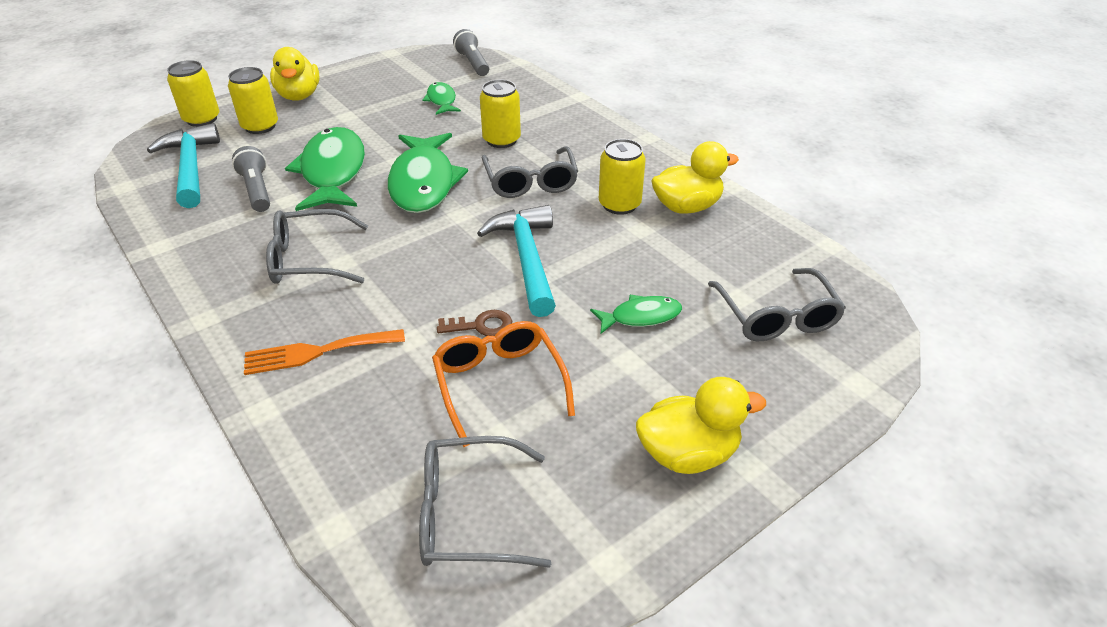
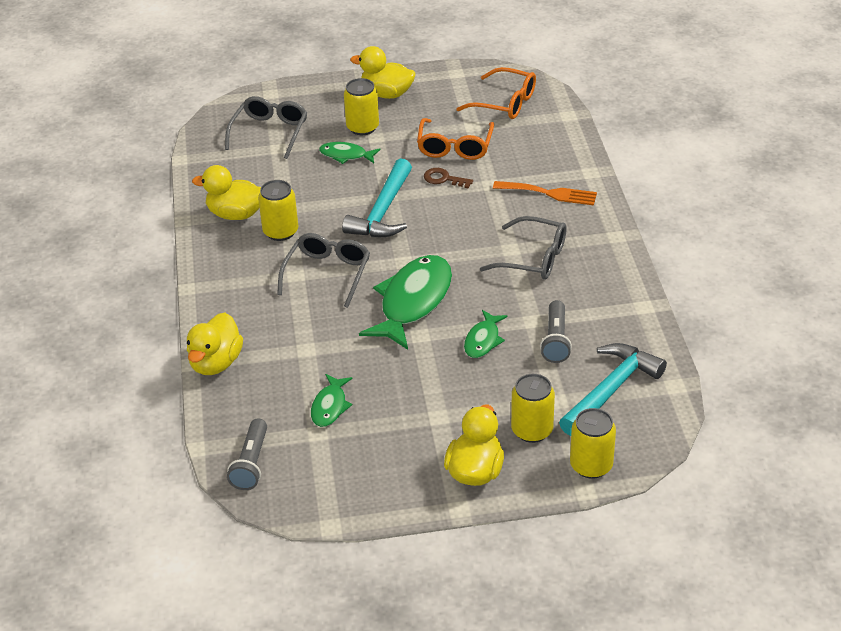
camera: 150 degrees left, 0 degrees up
turquoise hammer [147,123,220,208] -> turquoise hammer turned 150 degrees counterclockwise [559,343,667,436]
green fish [285,127,365,211] -> green fish [464,310,508,358], size x0.51
grey glasses [419,436,551,568] -> orange glasses [456,67,536,119]
yellow can [480,79,521,148] -> yellow can moved to [344,78,379,135]
none -> yellow duck [187,313,243,375]

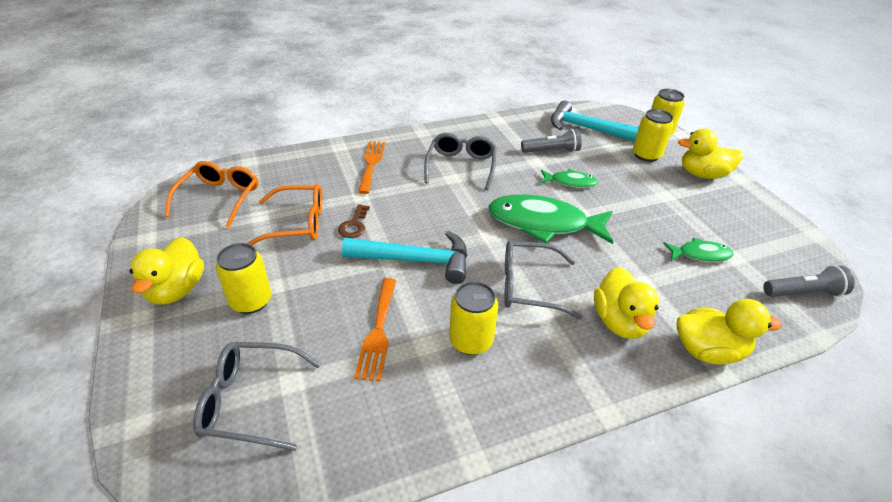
camera: 105 degrees left, 0 degrees up
yellow duck [192,165,261,220] -> yellow duck moved to [594,267,659,339]
green fish [319,142,380,164] -> none
none -> orange fork [354,278,397,381]

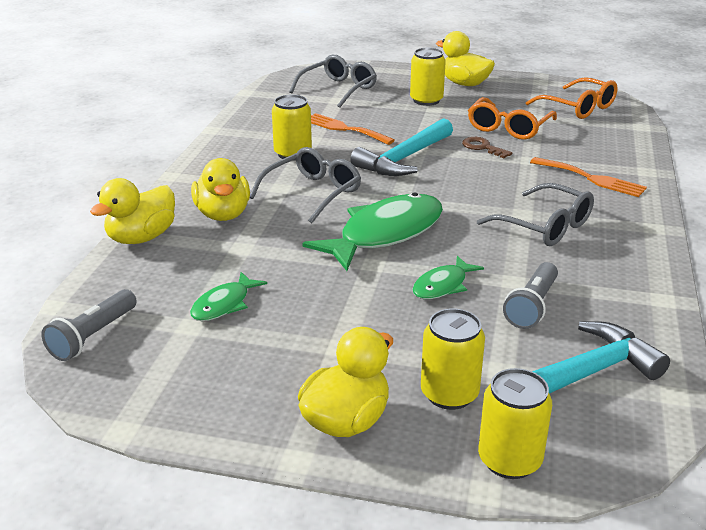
camera: 125 degrees right, 10 degrees down
yellow duck [594,267,659,339] -> yellow duck turned 135 degrees counterclockwise [191,158,250,221]

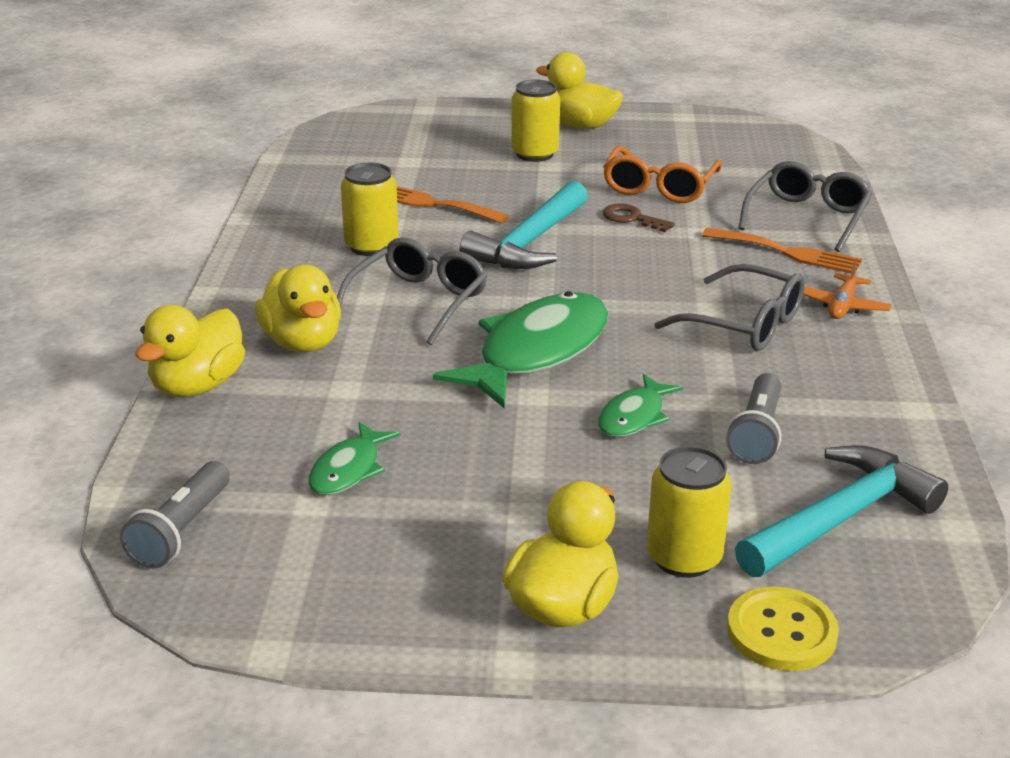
camera: 10 degrees left, 0 degrees up
grey glasses [289,55,377,108] -> grey glasses moved to [738,161,873,252]
yellow can [478,368,552,479] -> yellow button [727,587,839,671]
orange glasses [526,77,618,119] -> none
none -> orange plane [803,258,892,319]

